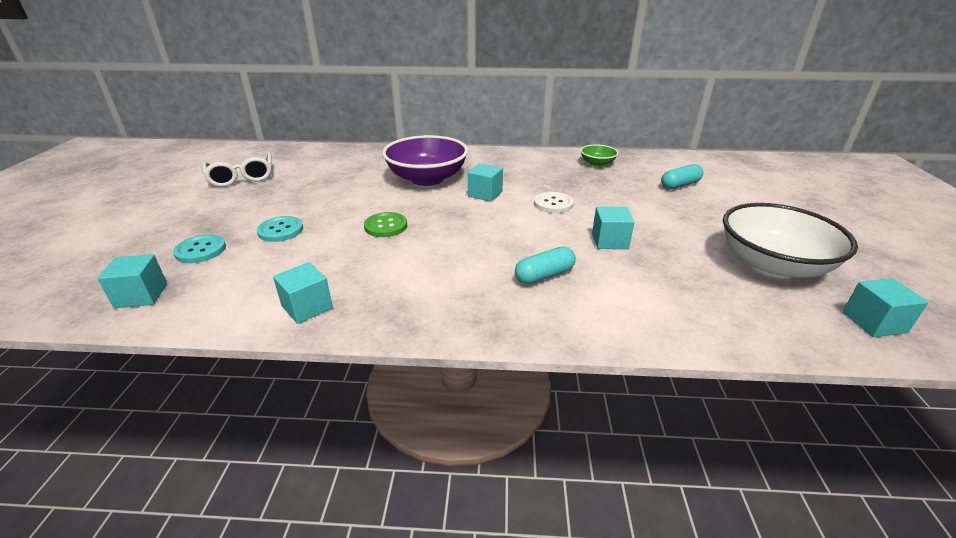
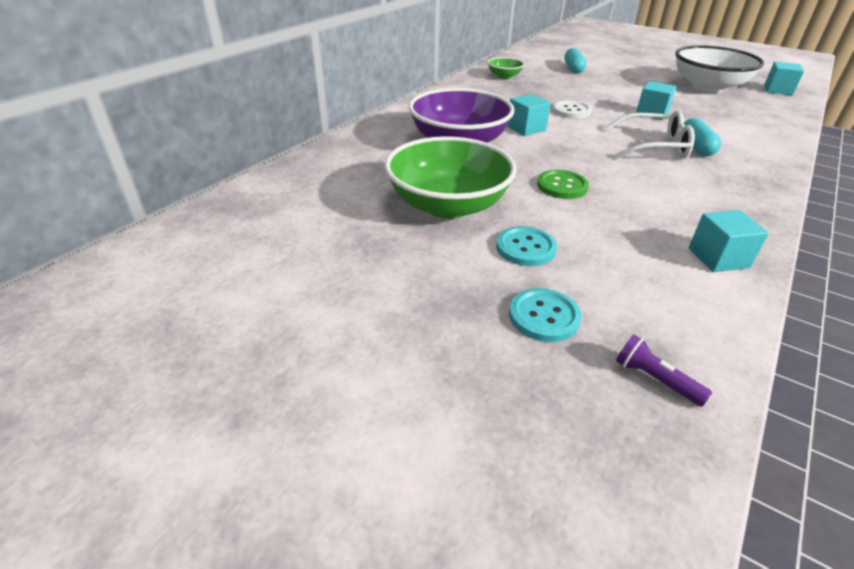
camera: 60 degrees left, 5 degrees up
turquoise cube [97,254,167,308] -> purple flashlight [616,335,712,407]
white glasses [202,153,272,187] -> white glasses moved to [605,110,695,158]
none -> green bowl [384,136,517,219]

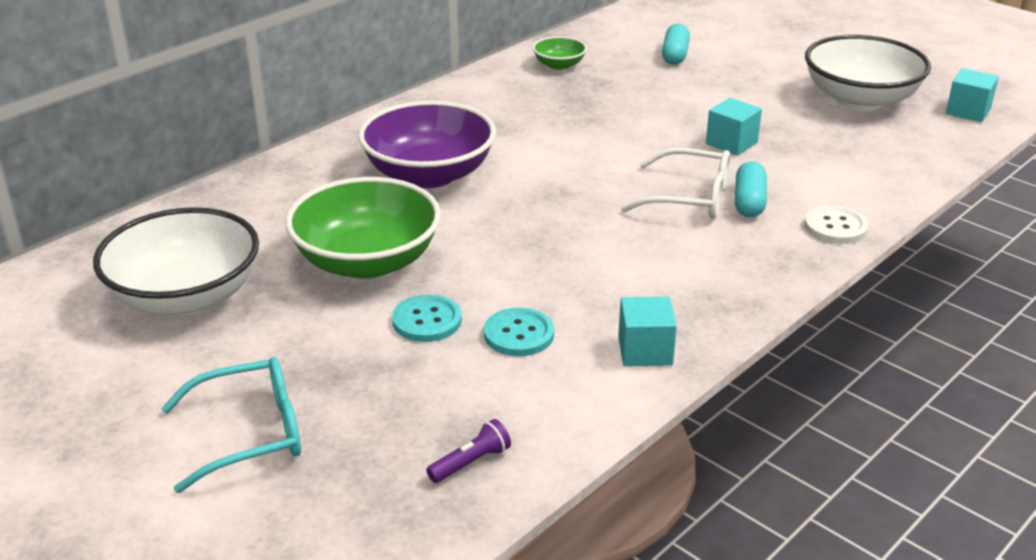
camera: 10 degrees right, 5 degrees down
turquoise cube [507,94,551,136] -> none
turquoise button [509,288,582,342] -> turquoise button moved to [484,308,554,356]
green button [537,170,589,199] -> none
white button [552,100,592,119] -> white button moved to [804,205,868,244]
purple flashlight [616,335,712,407] -> purple flashlight turned 90 degrees clockwise [426,419,511,483]
none -> white bowl [93,207,259,316]
none -> turquoise glasses [161,357,301,493]

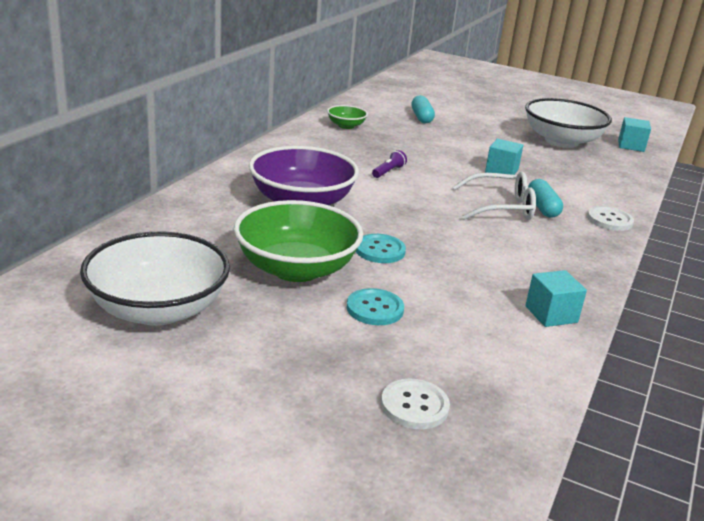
camera: 20 degrees left, 5 degrees down
turquoise glasses [161,357,301,493] -> none
purple flashlight [426,419,511,483] -> purple flashlight moved to [372,150,407,178]
turquoise button [484,308,554,356] -> turquoise button moved to [356,234,406,263]
none -> white button [381,379,450,429]

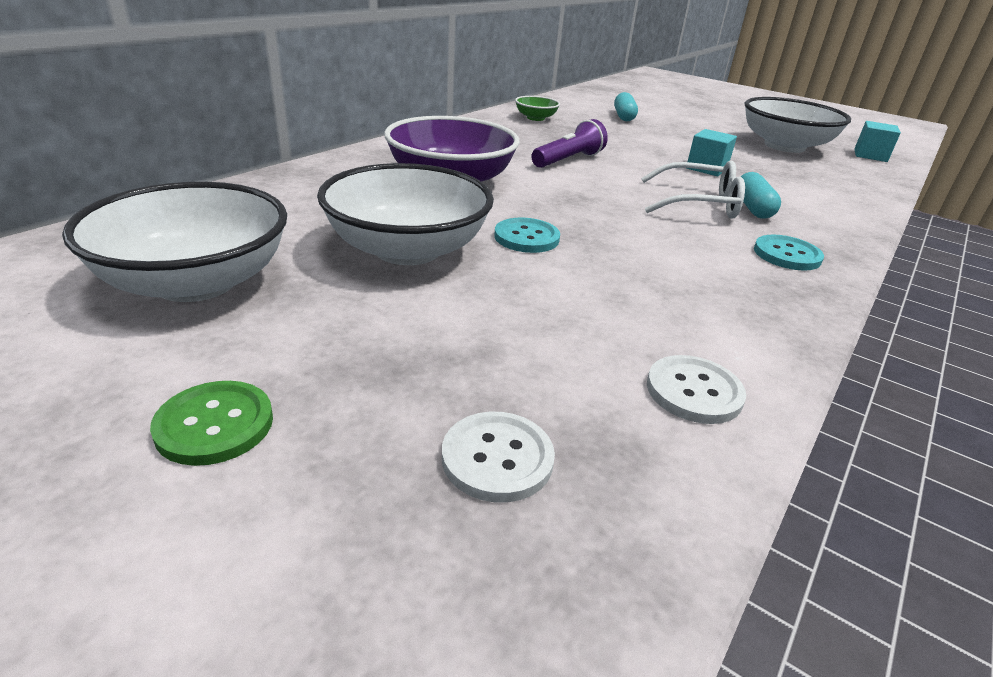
camera: 10 degrees right, 5 degrees up
green bowl [234,200,363,282] -> white bowl [317,163,494,265]
turquoise button [347,288,404,325] -> turquoise button moved to [754,235,824,271]
purple flashlight [372,150,407,178] -> purple flashlight [531,119,608,168], size x1.67
turquoise cube [525,270,587,327] -> none
white button [587,206,634,231] -> white button moved to [647,355,746,424]
none -> green button [150,381,273,466]

